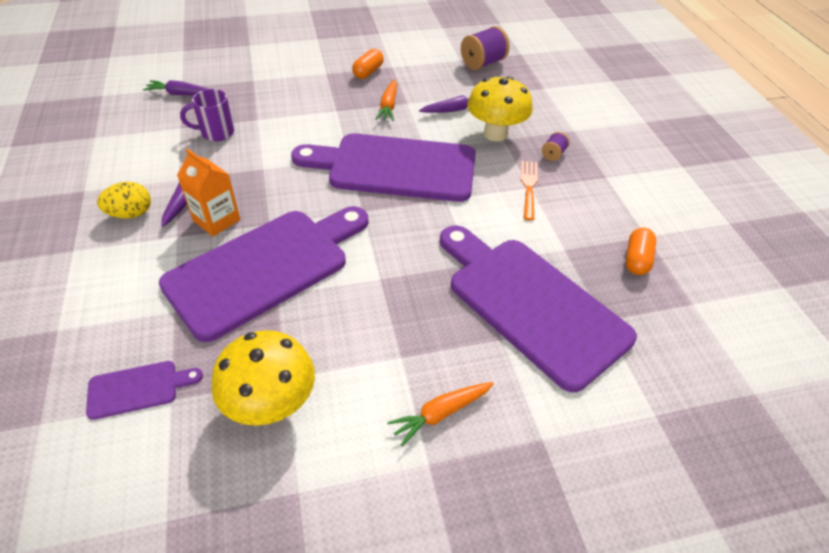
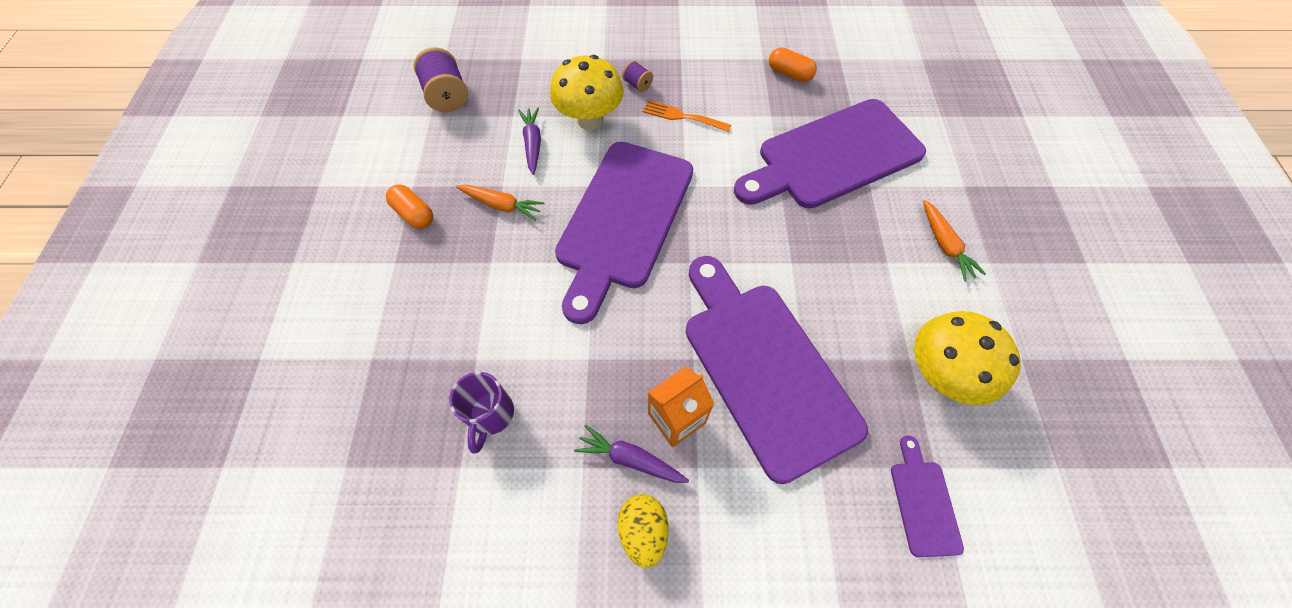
camera: 75 degrees left, 15 degrees up
purple carrot [143,80,208,96] -> none

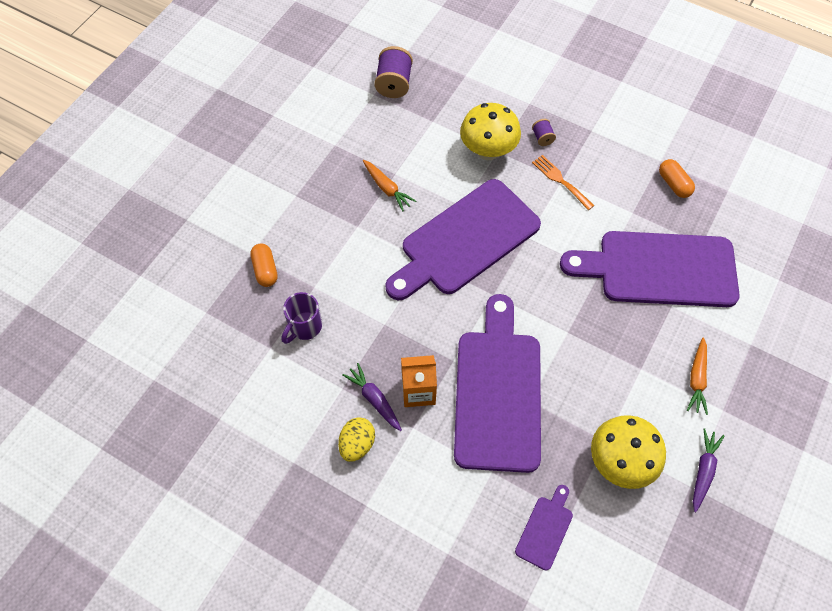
camera: 30 degrees right, 0 degrees up
orange capsule [386,184,433,229] -> orange capsule moved to [250,243,278,287]
purple carrot [518,107,541,175] -> purple carrot moved to [693,428,725,512]

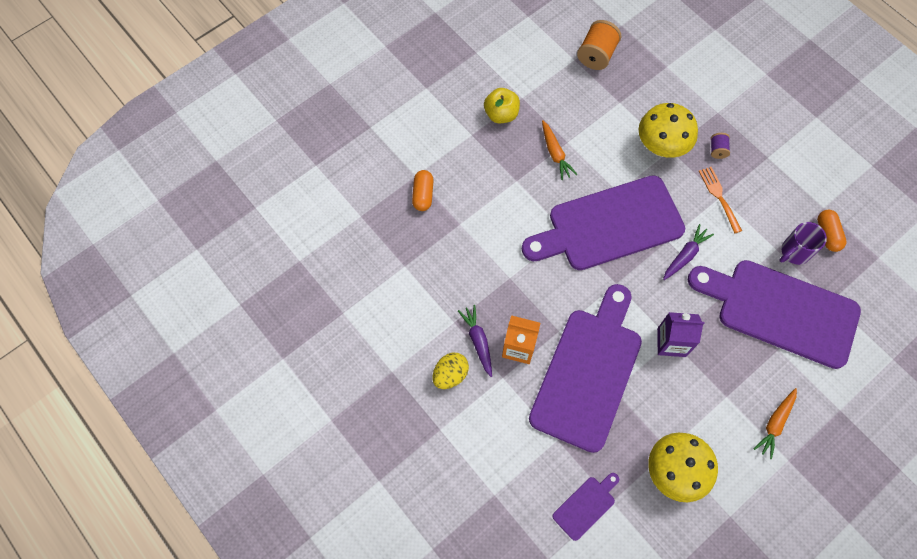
camera: 20 degrees right, 5 degrees up
purple mug [281,292,322,344] -> purple mug moved to [779,222,827,265]
purple spool [374,46,413,98] -> orange spool [577,20,621,70]
purple carrot [693,428,725,512] -> purple carrot moved to [663,224,714,280]
none -> yellow apple [484,88,520,123]
none -> purple carton [657,312,704,357]

